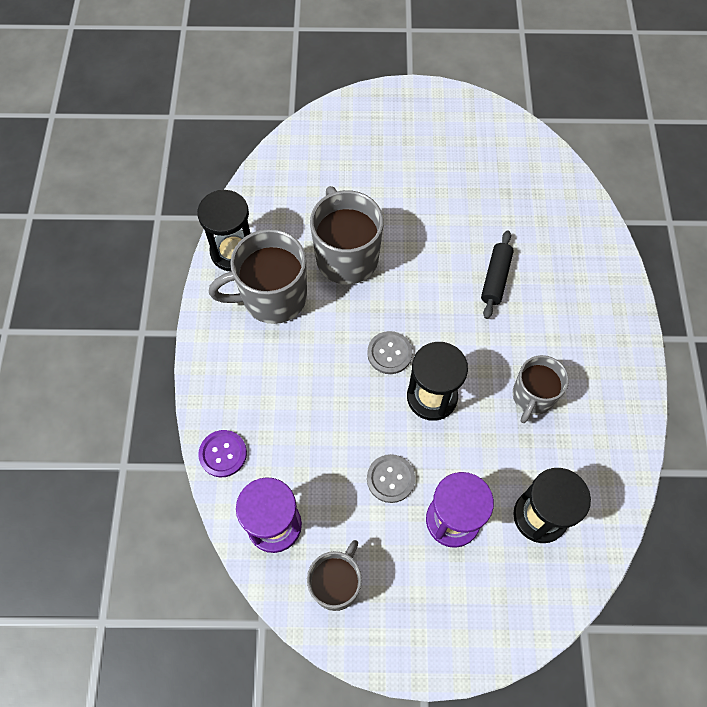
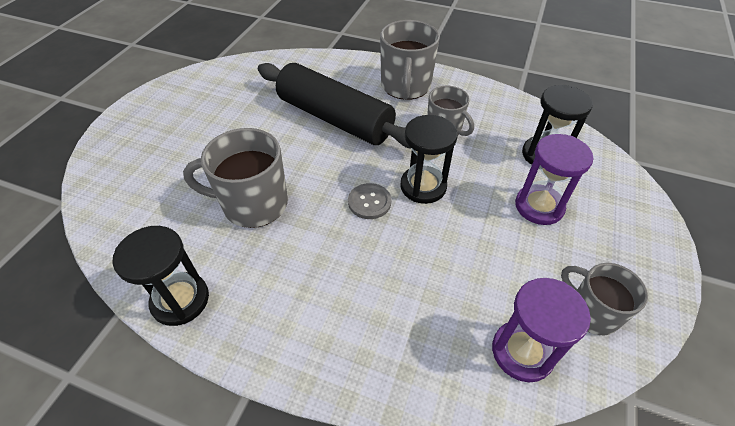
camera: 70 degrees left, 15 degrees down
purple button [198,430,247,477] -> none
grey mug [209,229,307,324] -> grey mug moved to [380,20,440,100]
grey button [367,454,415,503] -> none
black rolling pin [481,230,514,319] -> black rolling pin [258,63,411,148], size x2.30

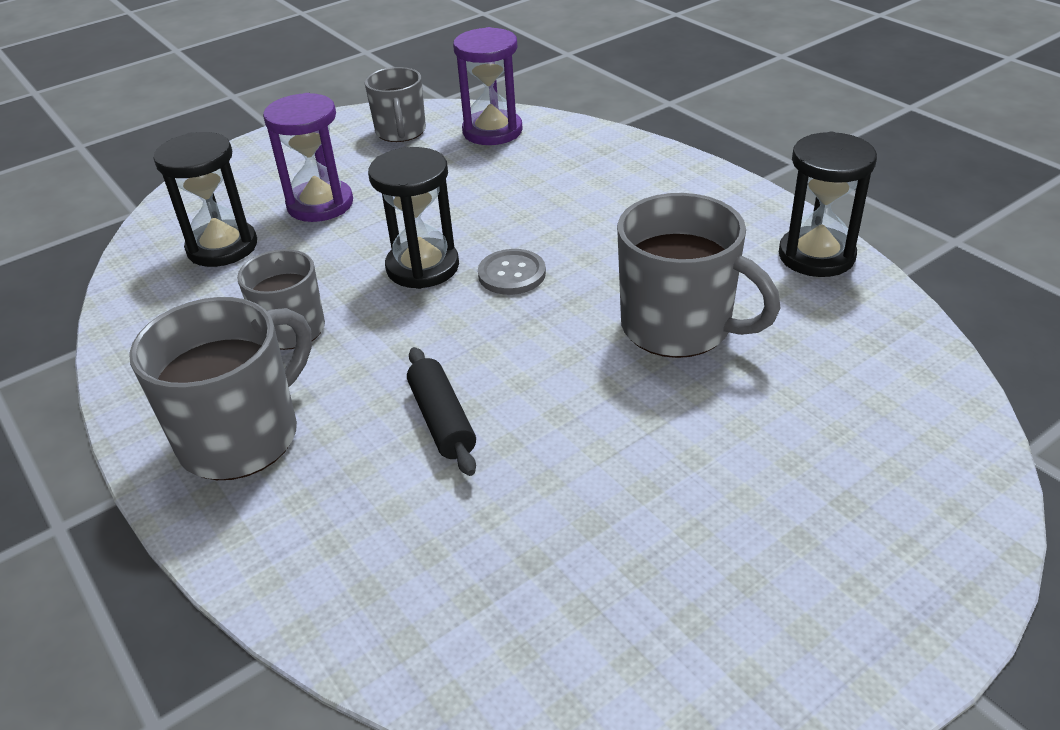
camera: 145 degrees left, 10 degrees down
black rolling pin [258,63,411,148] -> black rolling pin [407,347,476,476], size x0.44

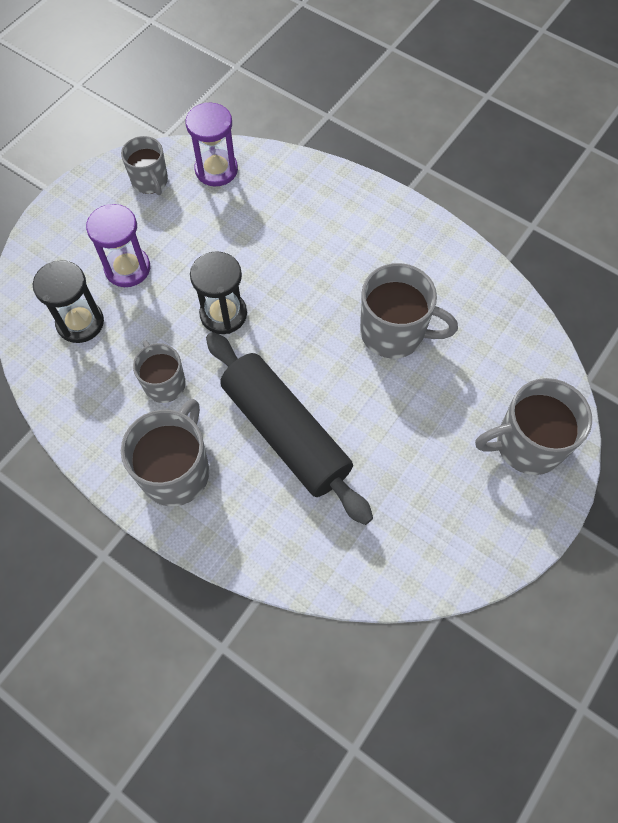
camera: 20 degrees left, 25 degrees up
black rolling pin [407,347,476,476] -> black rolling pin [206,332,373,525], size x2.30
grey button [478,249,546,295] -> none
black hourglass [779,132,877,277] -> none
none -> grey mug [475,378,592,475]

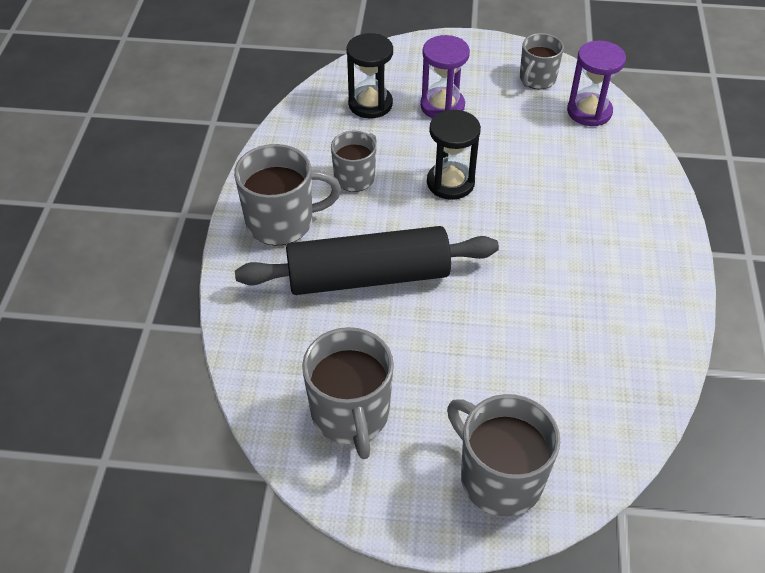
camera: 60 degrees right, 15 degrees down
black rolling pin [206,332,373,525] -> black rolling pin turned 60 degrees clockwise [235,226,499,295]
grey mug [360,263,458,359] -> grey mug moved to [302,327,394,459]

